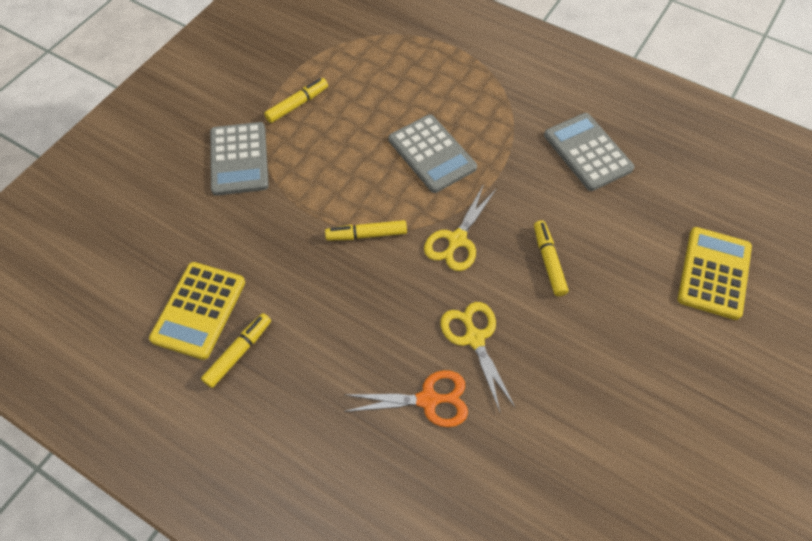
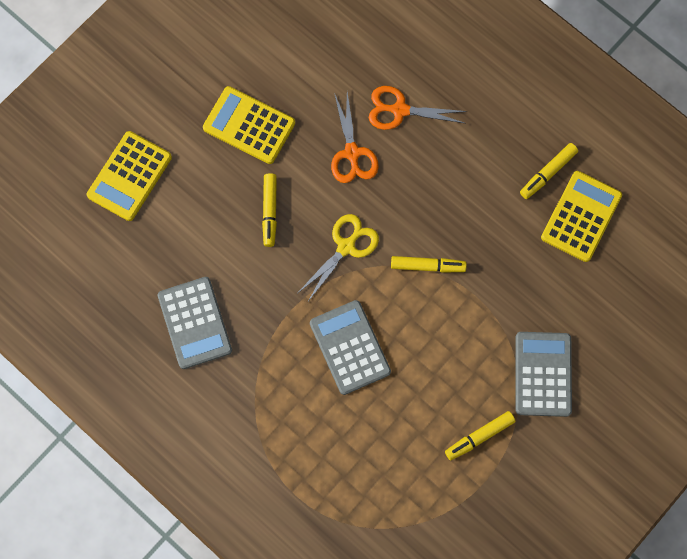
camera: 170 degrees left, 15 degrees up
yellow scissors [440,302,516,412] -> orange scissors [331,92,379,183]
none -> yellow calculator [203,86,295,164]

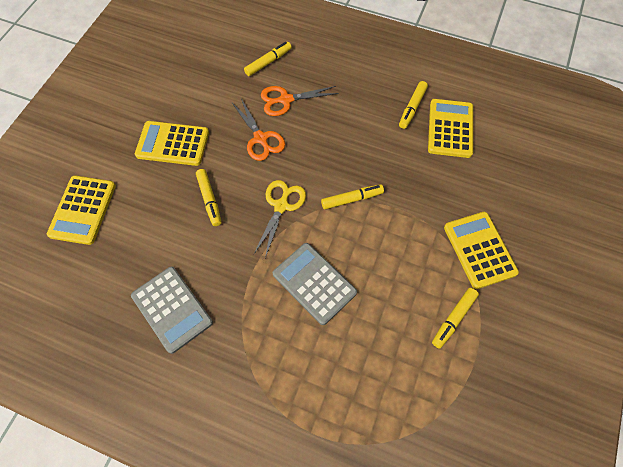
camera: 20 degrees left, 10 degrees down
grey calculator [515,332,572,417] -> yellow calculator [444,212,519,289]
none -> yellow marker [244,42,292,76]

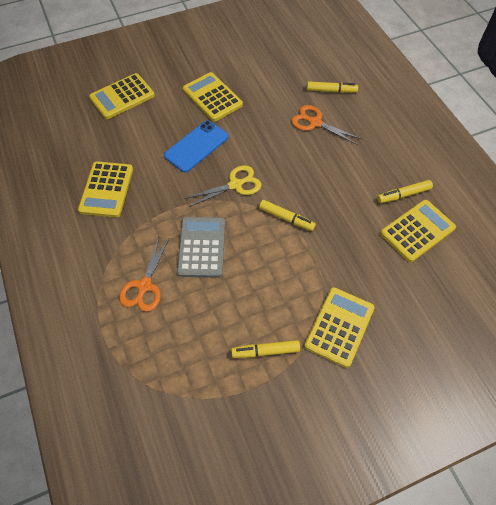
camera: 45 degrees right, 5 degrees down
grey calculator [131,267,213,354] -> yellow calculator [78,161,133,217]
yellow marker [196,169,221,226] -> blue phone [164,120,229,172]
orange scissors [232,98,285,161] -> orange scissors moved to [119,237,169,312]

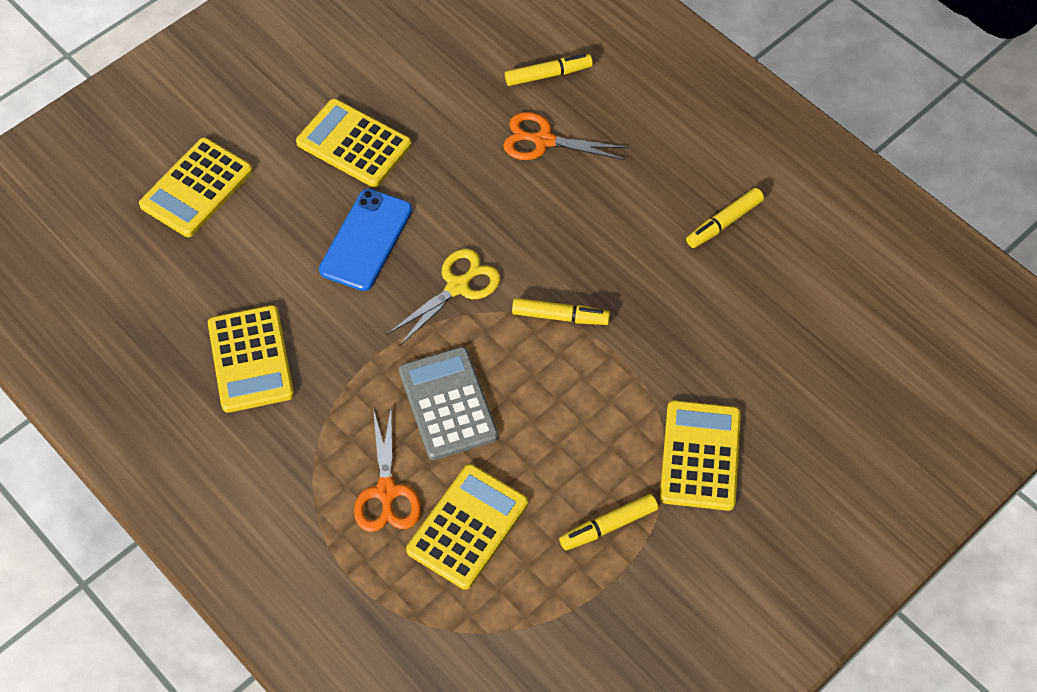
camera: 20 degrees left, 0 degrees up
yellow calculator [380,200,456,262] -> yellow calculator moved to [406,464,528,590]

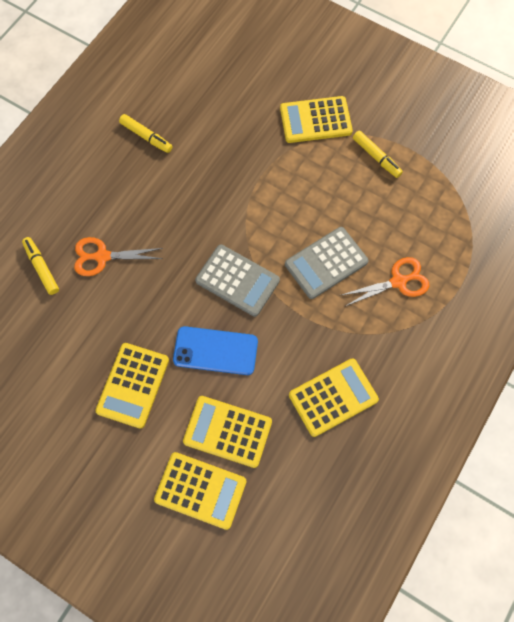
camera: 105 degrees left, 10 degrees up
yellow scissors [387,249,501,346] -> grey calculator [195,244,280,317]
yellow calculator [406,464,528,590] -> yellow calculator moved to [183,396,272,468]
orange scissors [503,112,628,160] -> orange scissors turned 90 degrees clockwise [74,237,163,276]
yellow marker [512,298,610,325] -> none

